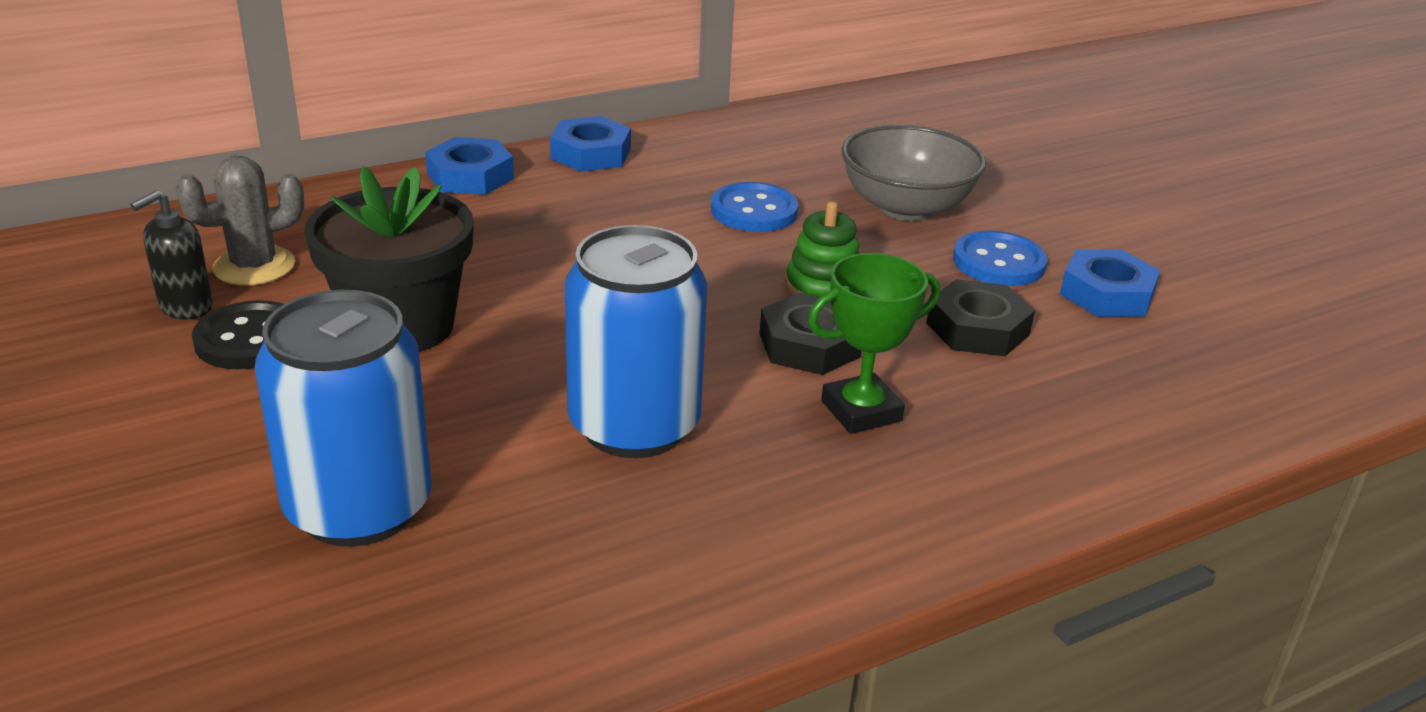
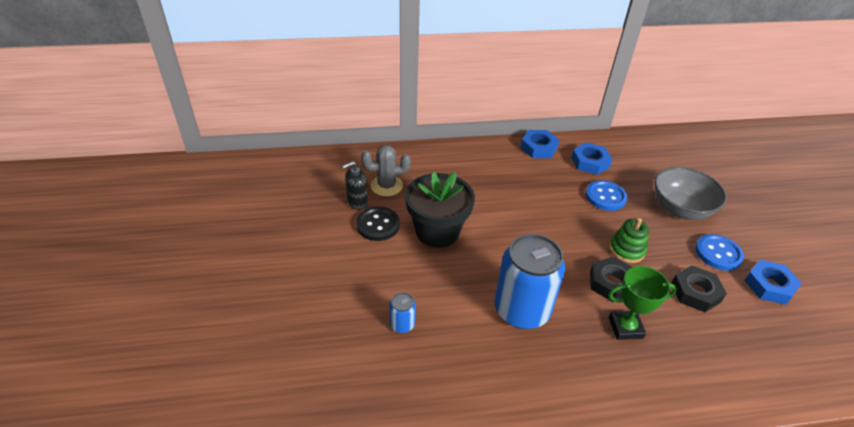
camera: 20 degrees right, 10 degrees up
blue can [255,290,432,547] -> blue can [389,292,416,333], size x0.43
blue nut [425,137,514,195] -> blue nut moved to [571,142,612,175]

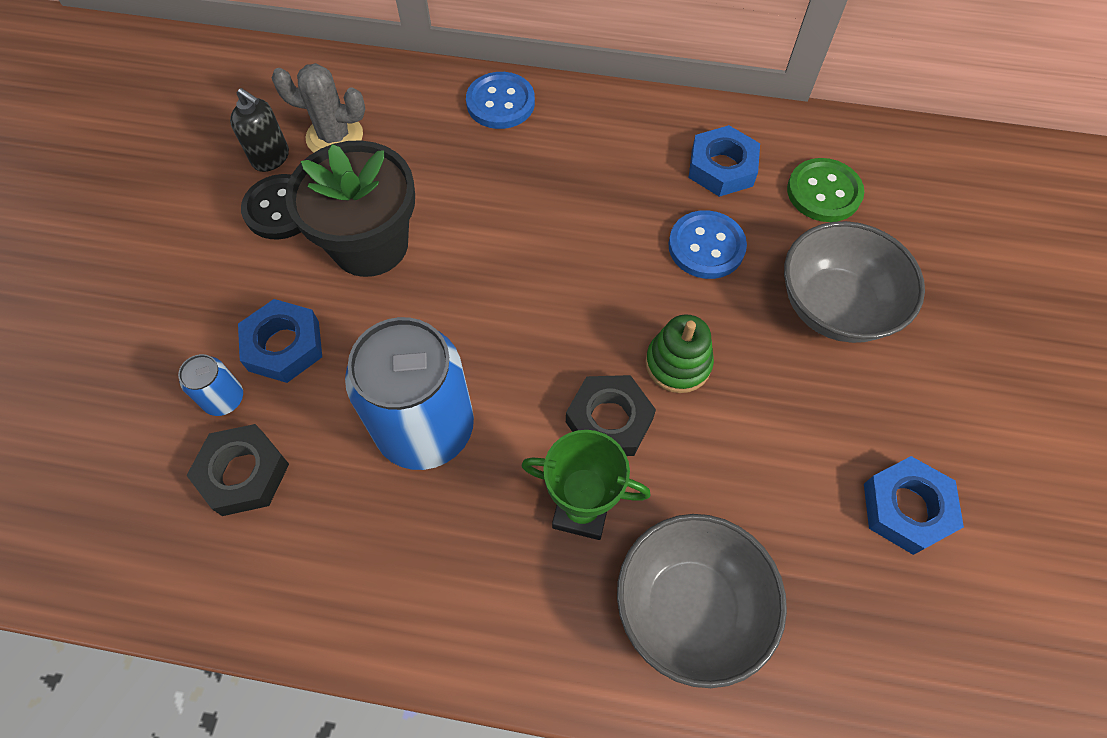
camera: 20 degrees right, 20 degrees up
black soap dispenser [342,161,368,210] -> black soap dispenser turned 135 degrees counterclockwise [230,88,289,172]
blue nut [520,130,559,158] -> blue nut moved to [238,299,322,383]
black nut [671,265,727,312] -> black nut moved to [186,424,289,516]
blue button [695,234,744,271] -> blue button moved to [466,72,535,129]
none -> grey bowl [617,514,787,688]
none -> green button [787,158,864,222]

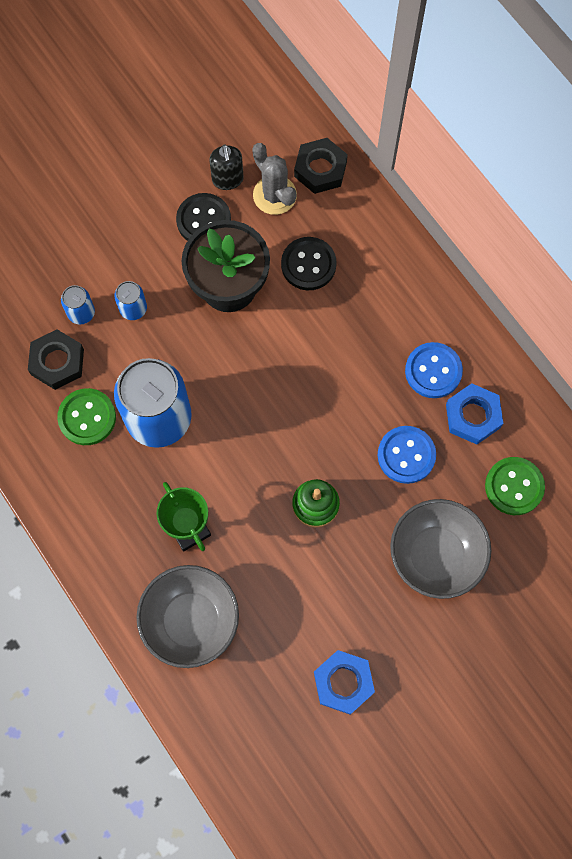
camera: 45 degrees right, 10 degrees up
blue nut [238,299,322,383] -> blue can [114,281,147,320]
blue button [466,72,535,129] -> blue button moved to [405,342,463,398]
black nut [566,375,656,456] -> black nut moved to [294,138,348,194]
none -> green button [57,388,116,445]
none -> black button [281,237,337,290]

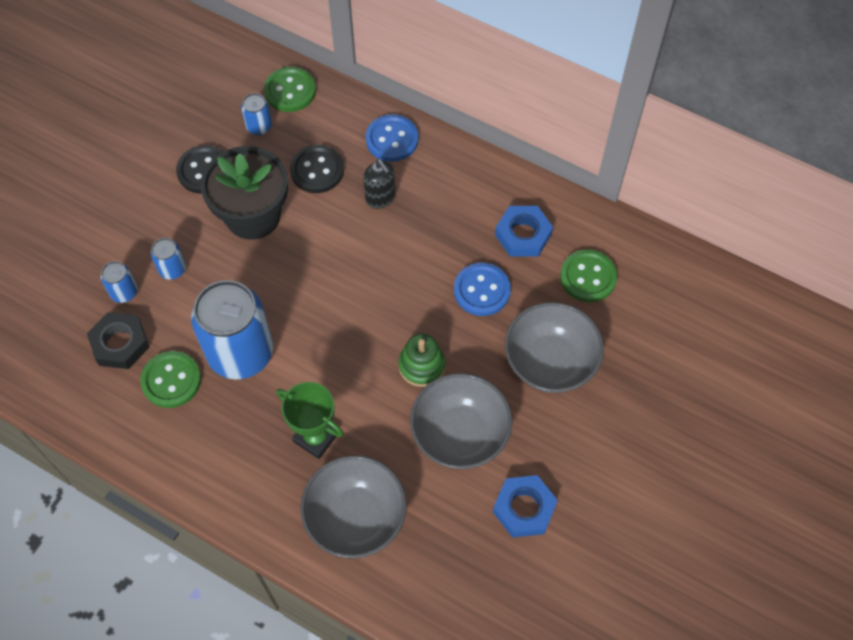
camera: 25 degrees left, 10 degrees down
black soap dispenser [209,144,244,190] -> black soap dispenser moved to [363,159,395,209]
grey cactus [252,143,297,215] -> blue can [241,93,272,135]
black nut [294,138,348,194] -> green button [264,67,316,112]
blue button [405,342,463,398] -> blue button moved to [365,114,418,162]
none -> grey bowl [410,373,512,469]

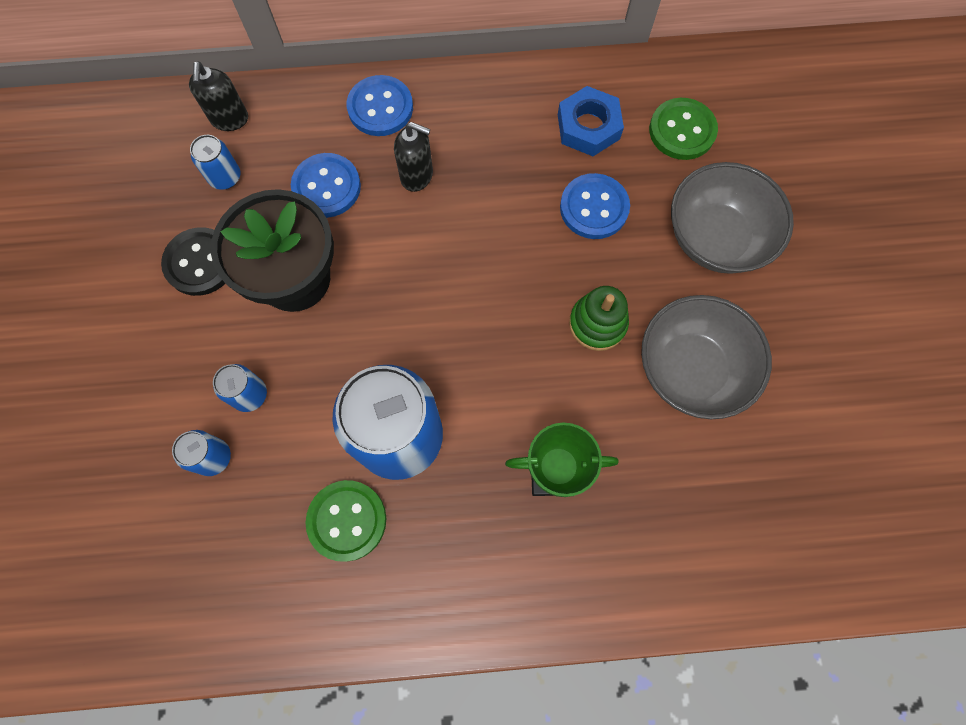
camera: 35 degrees left, 10 degrees up
black nut [87,312,149,369] -> none
green button [264,67,316,112] -> black soap dispenser [189,62,248,131]
black button [290,145,344,193] -> blue button [291,153,361,218]
grey bowl [300,455,407,558] -> none
blue nut [493,475,558,538] -> none

